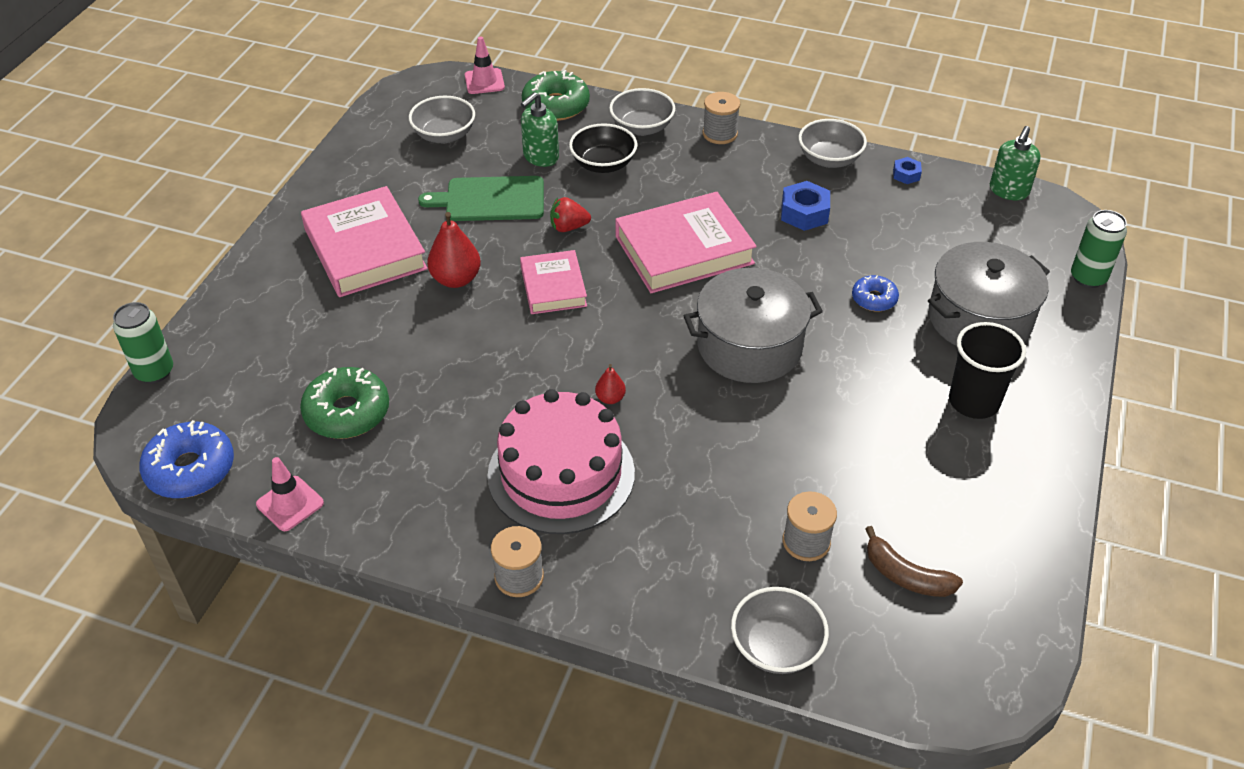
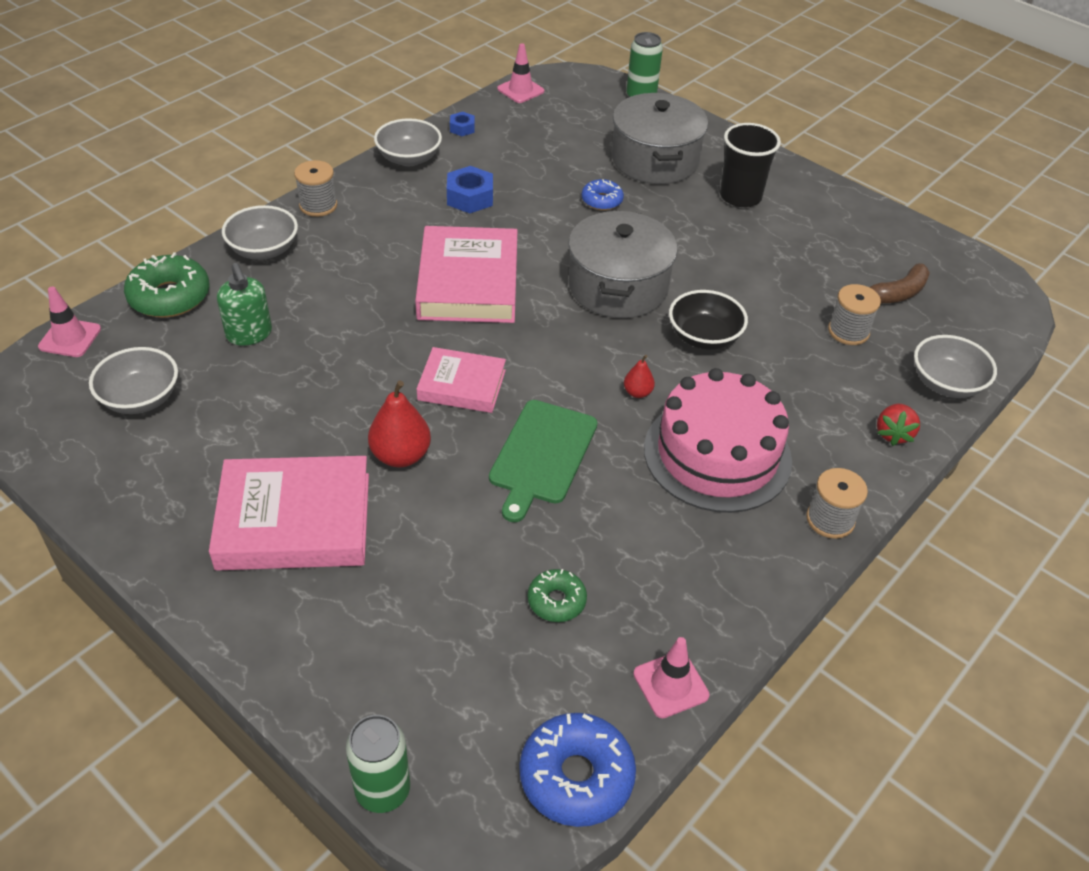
camera: 70 degrees left, 0 degrees up
green donut [300,367,389,439] -> green donut [528,569,587,622], size x0.58
green cutting board [418,176,544,221] -> green cutting board moved to [489,400,598,522]
red strawberry [550,197,591,232] -> red strawberry moved to [877,404,920,446]
black bowl [569,123,637,173] -> black bowl moved to [669,290,748,350]
green soap dispenser [990,126,1041,200] -> pink traffic cone [497,43,544,103]

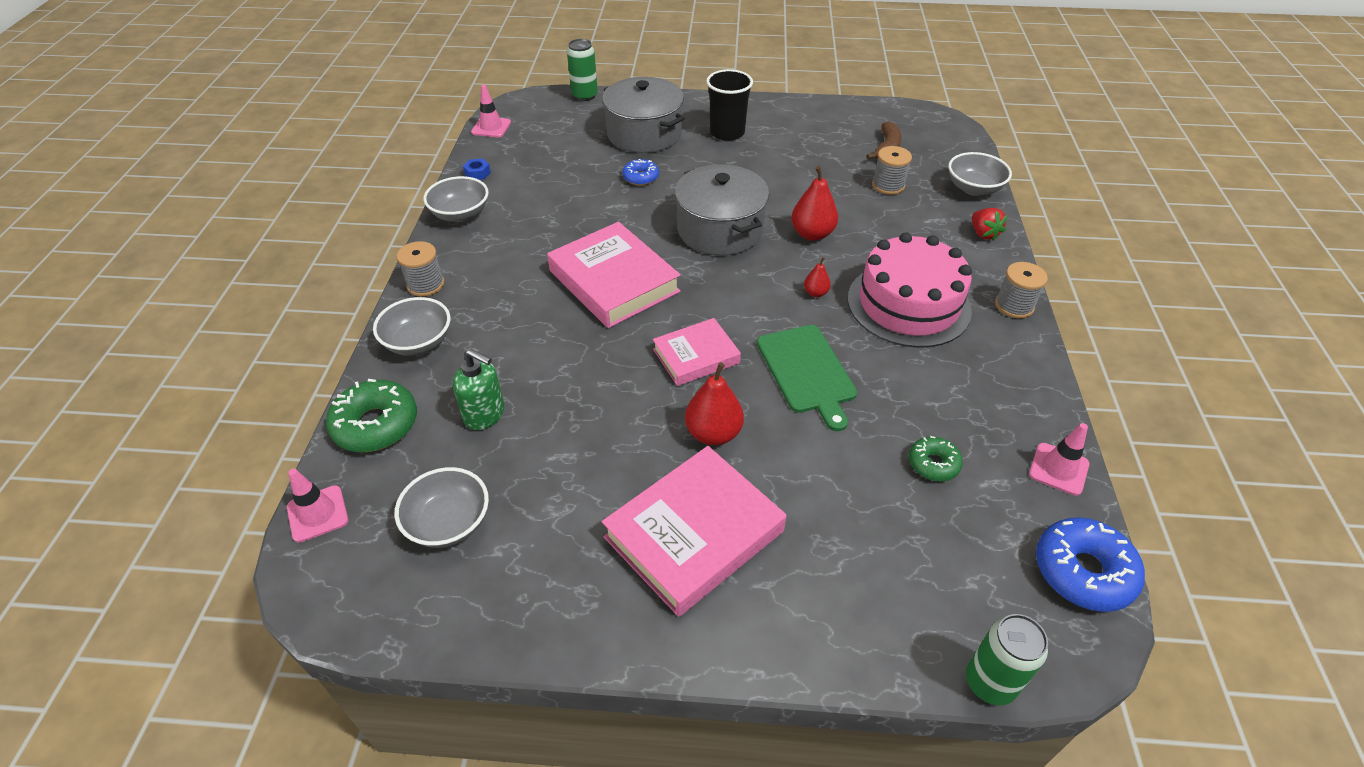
camera: 35 degrees left, 0 degrees up
blue nut [447,166,493,213] -> none
black bowl [669,290,748,350] -> red pear [791,166,838,241]

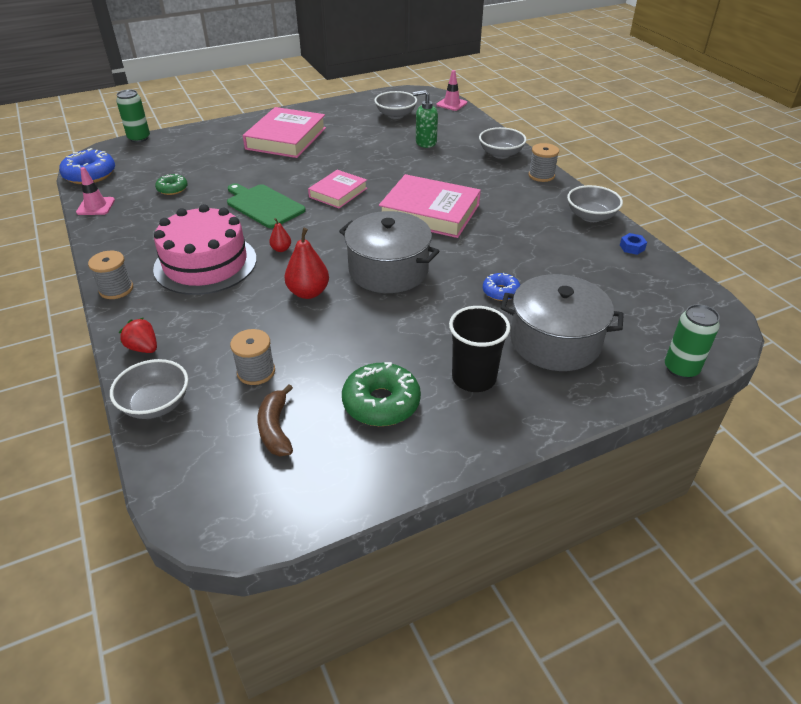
camera: 150 degrees right, 5 degrees down
green donut [326,379,417,452] -> green donut moved to [342,362,421,426]
pink traffic cone [471,85,511,137] -> none
red pear [685,362,744,445] -> none

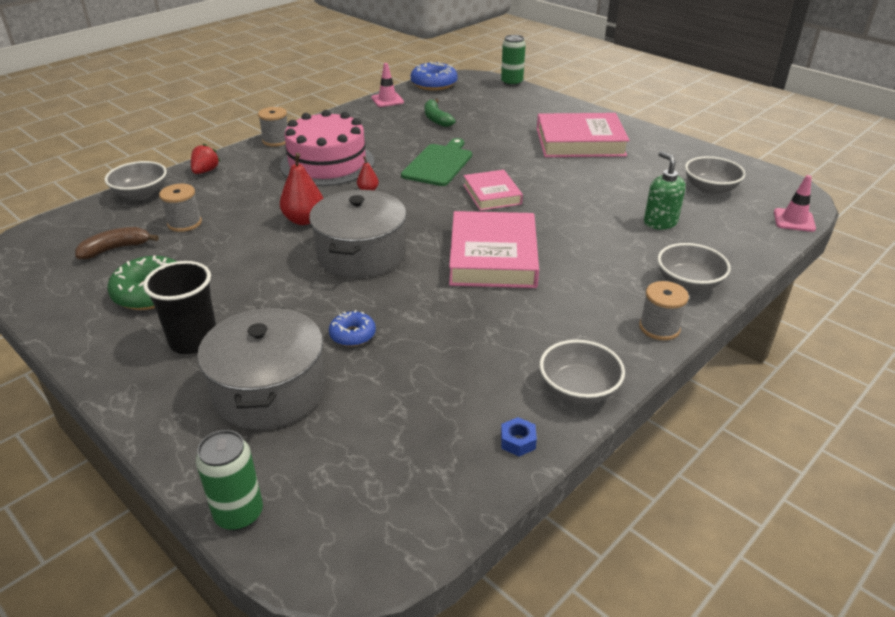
camera: 70 degrees right, 5 degrees down
green donut [155,174,188,195] -> green banana [425,99,455,127]
pink book [308,170,367,208] -> pink book turned 60 degrees clockwise [463,170,523,211]

